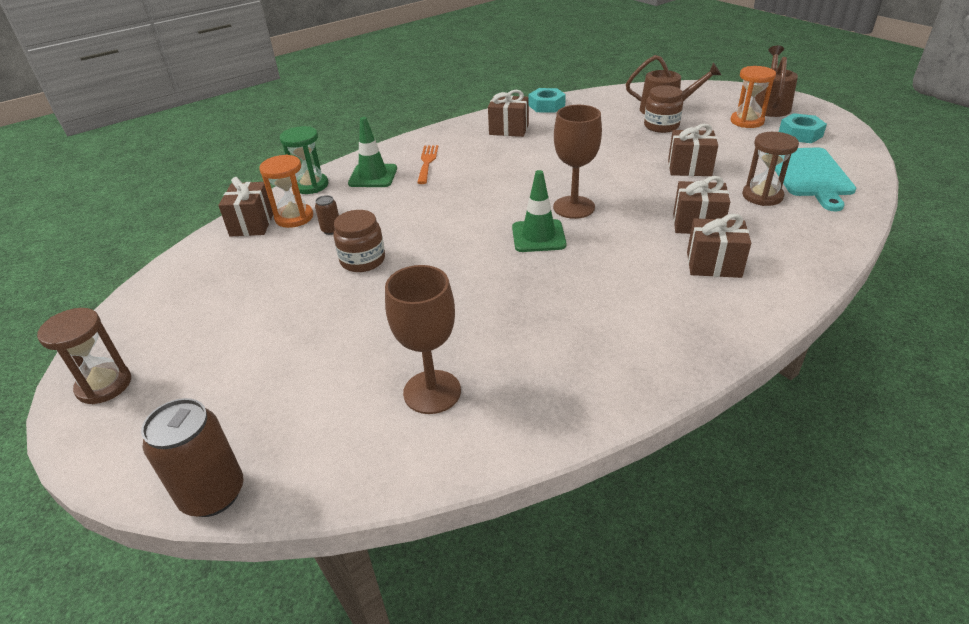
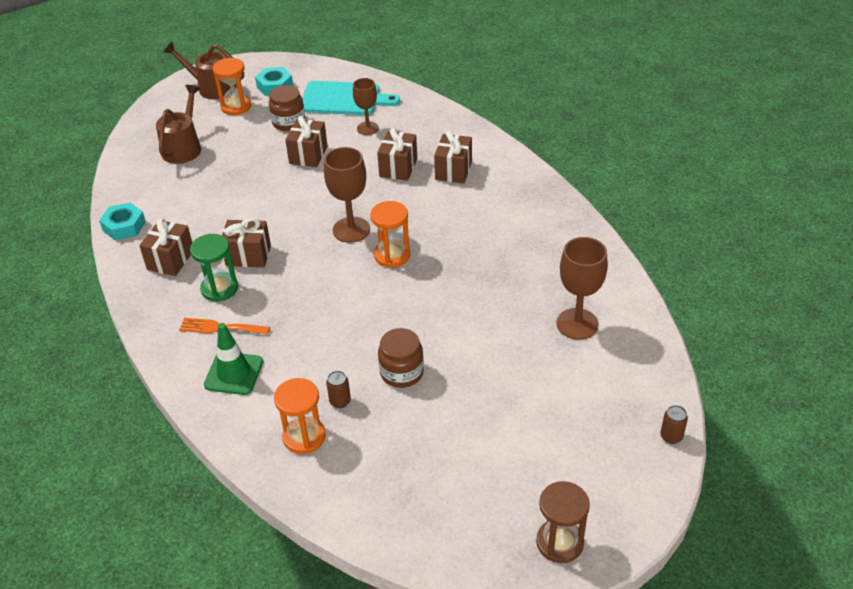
camera: 85 degrees left, 5 degrees up
brown can [141,398,243,517] -> brown can [660,405,688,444], size x0.49
brown gift [218,177,273,237] -> brown gift moved to [222,218,271,267]
green hourglass [280,126,328,194] -> green hourglass moved to [190,234,238,302]
green traffic cone [512,170,566,252] -> orange hourglass [370,201,410,268]
brown jar [644,85,683,133] -> brown jar moved to [269,85,305,131]
brown hourglass [742,132,799,206] -> brown goblet [353,78,379,135]

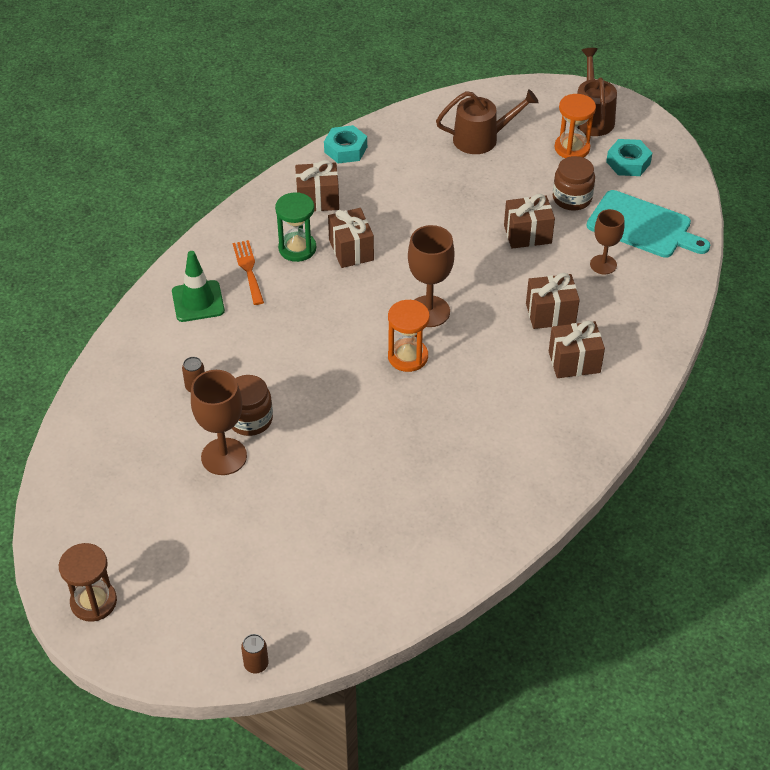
camera: 65 degrees right, 5 degrees up
orange hourglass [274,378,326,454] -> none
turquoise cutting board [302,81,400,115] -> turquoise cutting board turned 45 degrees counterclockwise [587,190,710,258]
brown goblet [557,237,608,340] -> brown goblet moved to [191,370,247,475]

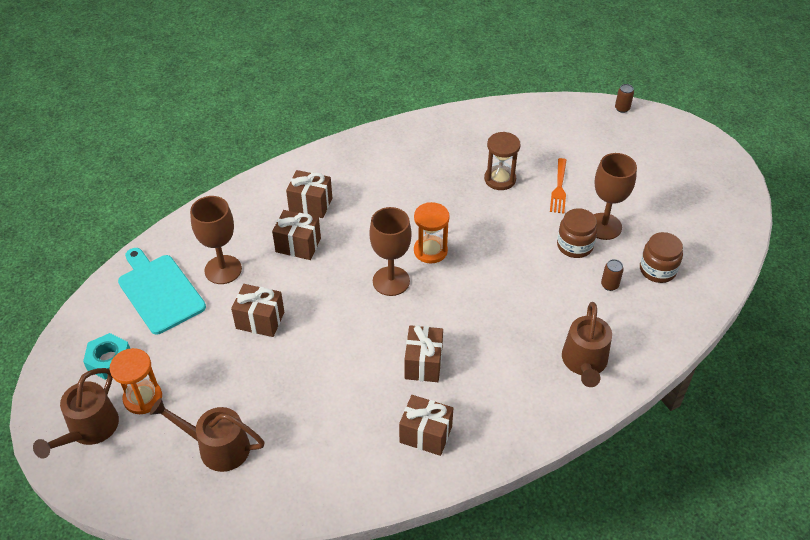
camera: 155 degrees left, 0 degrees up
brown hourglass [59,543,117,622] -> brown hourglass moved to [484,132,521,190]
green traffic cone [172,251,225,322] -> brown watering can [562,302,612,387]
orange fork [233,240,264,305] -> orange fork moved to [550,158,566,214]
green hourglass [275,192,316,262] -> none
turquoise nut [324,125,367,163] -> none
brown jar [553,156,595,211] -> brown jar moved to [640,232,683,283]
brown goblet [590,209,624,274] -> brown goblet [190,196,242,284], size x1.52

